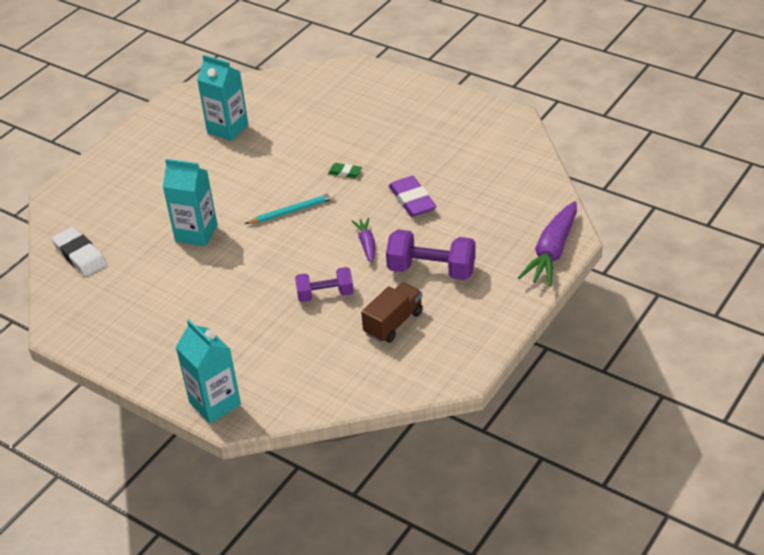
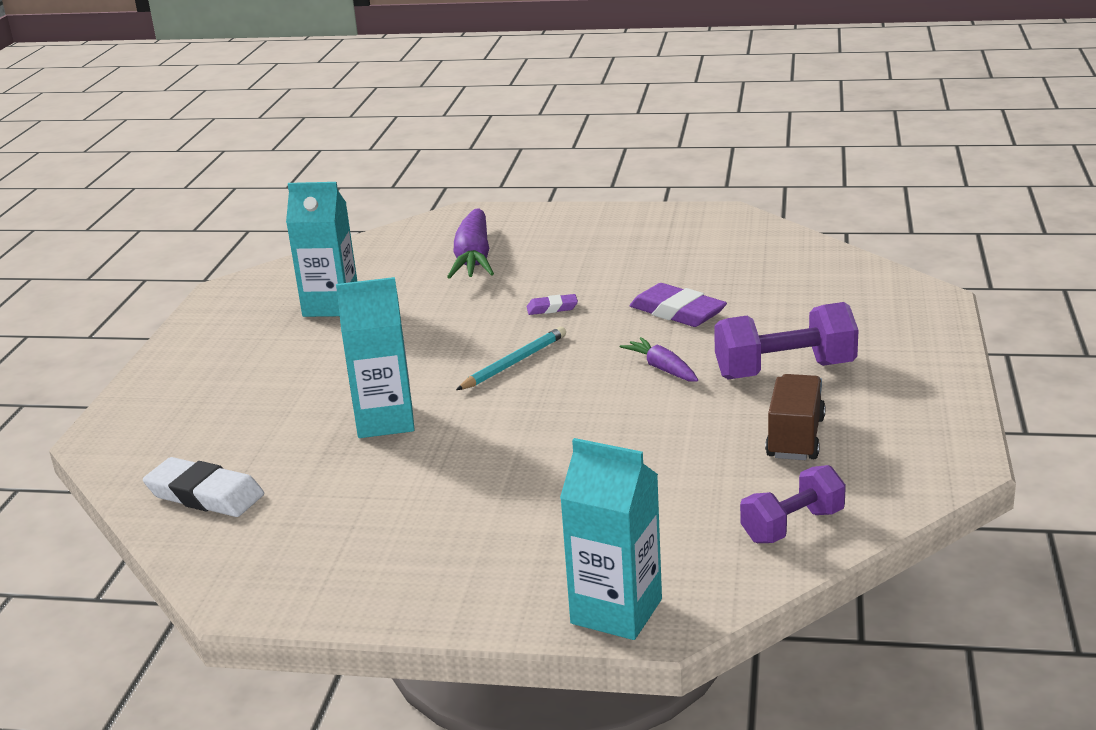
camera: 25 degrees left, 15 degrees down
purple dumbbell [295,267,354,302] -> purple dumbbell moved to [740,465,846,543]
green eraser [328,163,362,178] -> purple eraser [527,294,578,315]
purple carrot [518,201,577,286] -> purple carrot moved to [447,208,494,279]

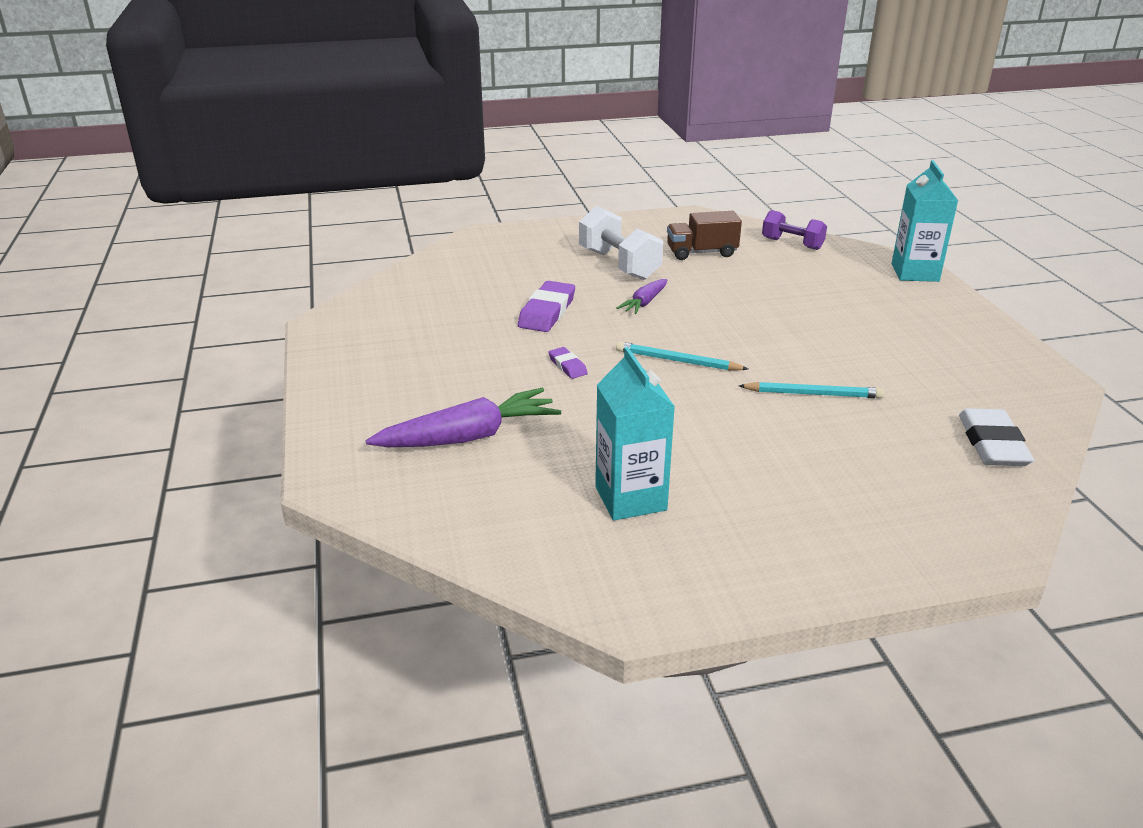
camera: 115 degrees left, 5 degrees up
turquoise carton [336,277,415,438] -> turquoise pencil [739,382,885,398]
purple dumbbell [714,302,858,379] -> white dumbbell [579,206,663,280]

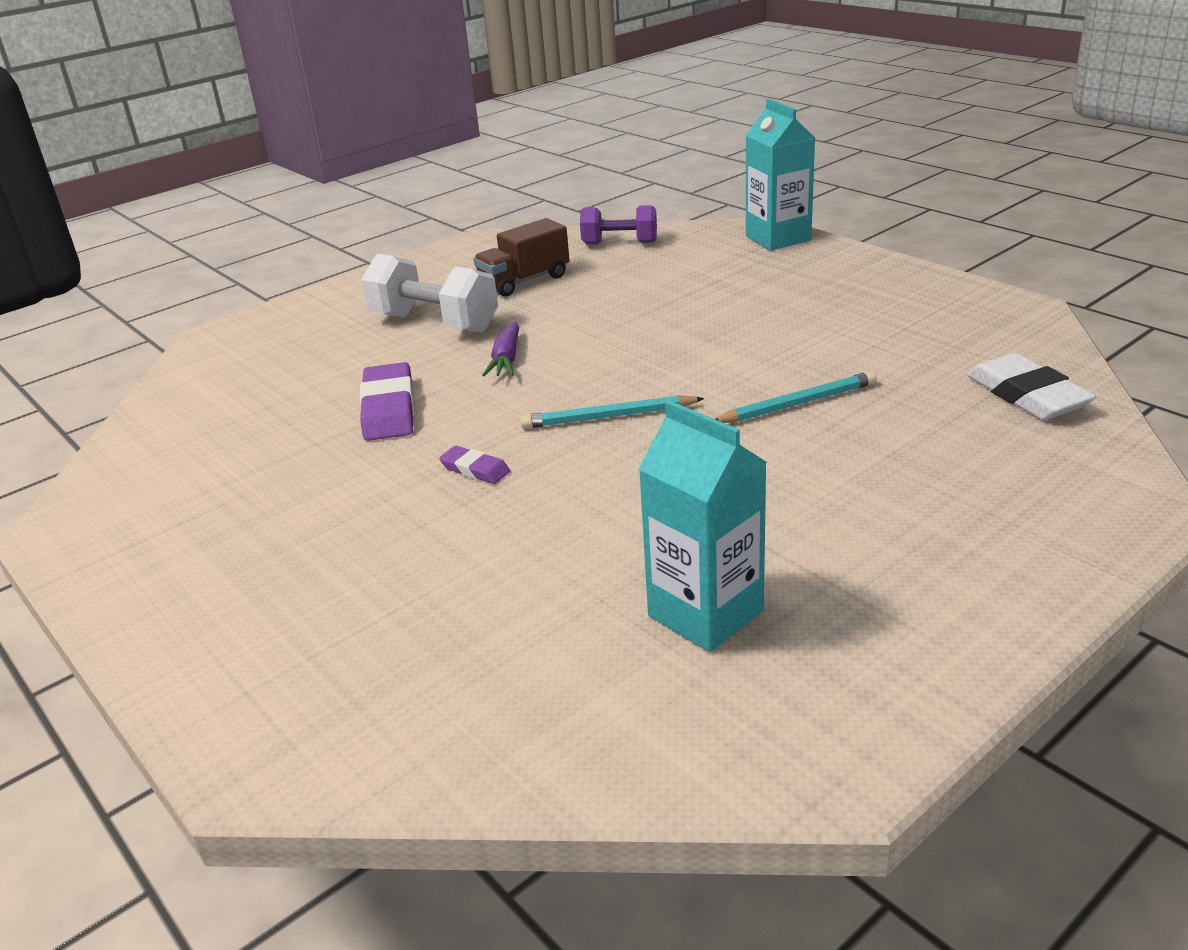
camera: 25 degrees left, 0 degrees up
purple carrot [366,388,561,447] -> none

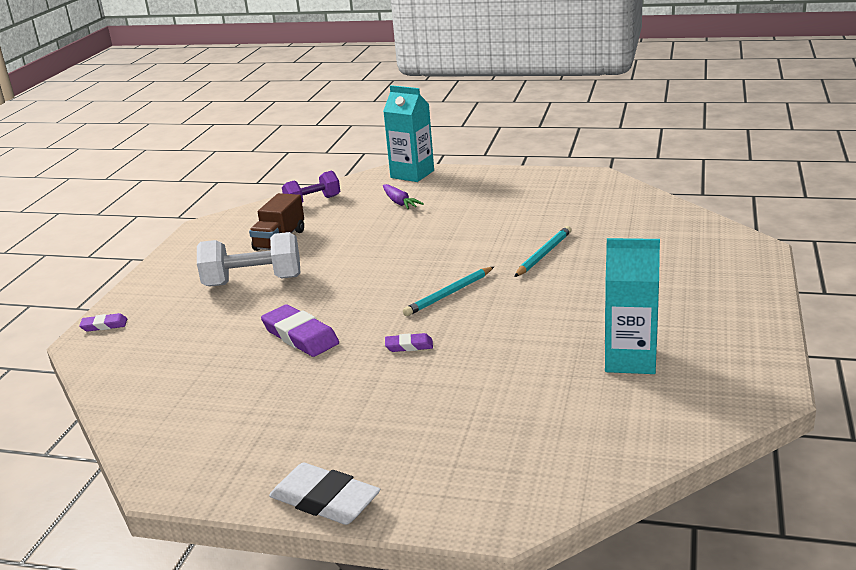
camera: 35 degrees left, 5 degrees down
purple carrot [482,322,519,376] -> purple carrot moved to [383,184,424,209]
white eraser [967,353,1096,420] -> white eraser moved to [269,463,380,525]
none -> purple eraser [79,313,127,332]

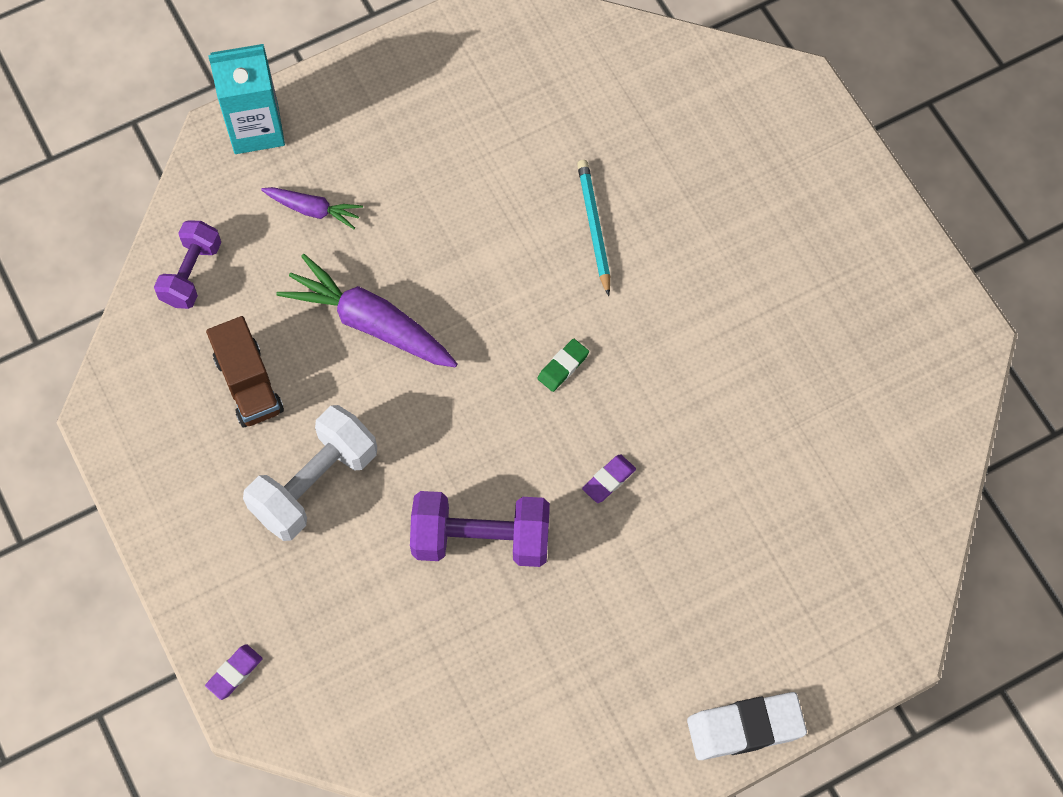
camera: 45 degrees left, 40 degrees up
purple eraser [261,304,339,357] -> purple dumbbell [410,491,550,567]
turquoise pencil [403,267,494,316] -> green eraser [537,339,589,392]
turquoise carton [605,238,660,374] -> none
none -> purple carrot [276,254,458,368]

